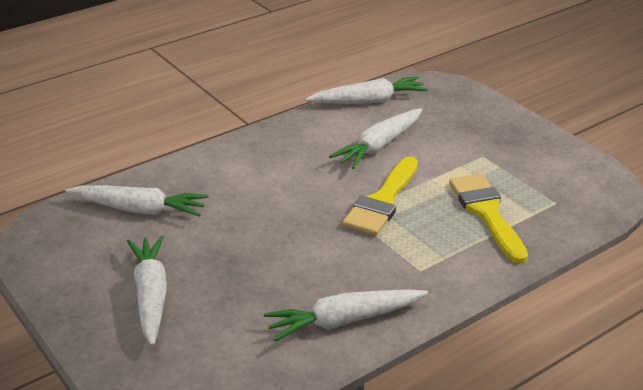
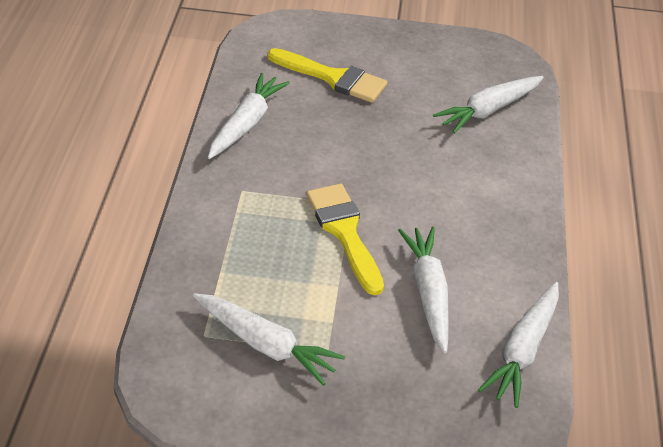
camera: 130 degrees right, 10 degrees up
white carrot [127,235,167,346] -> white carrot moved to [193,293,345,386]
yellow brush [449,174,528,263] -> yellow brush moved to [268,48,387,103]

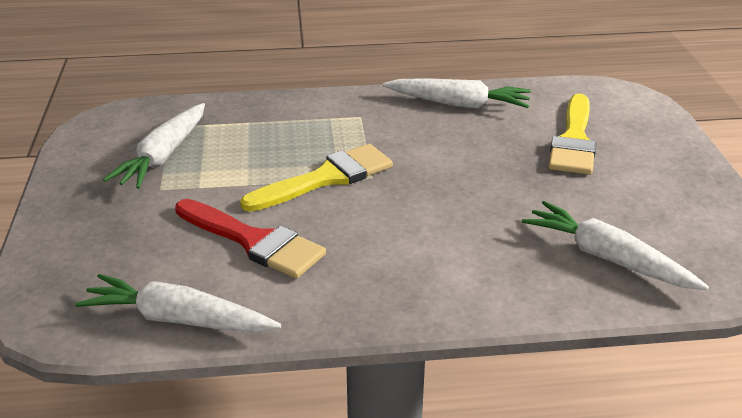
camera: 80 degrees right, 10 degrees down
white carrot [398,227,449,353] -> red brush [175,199,326,279]

